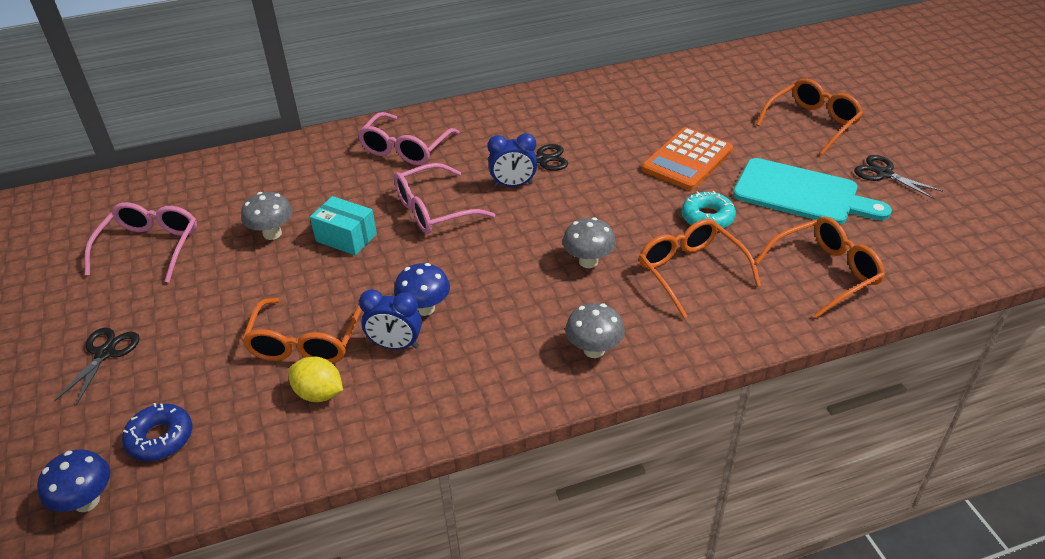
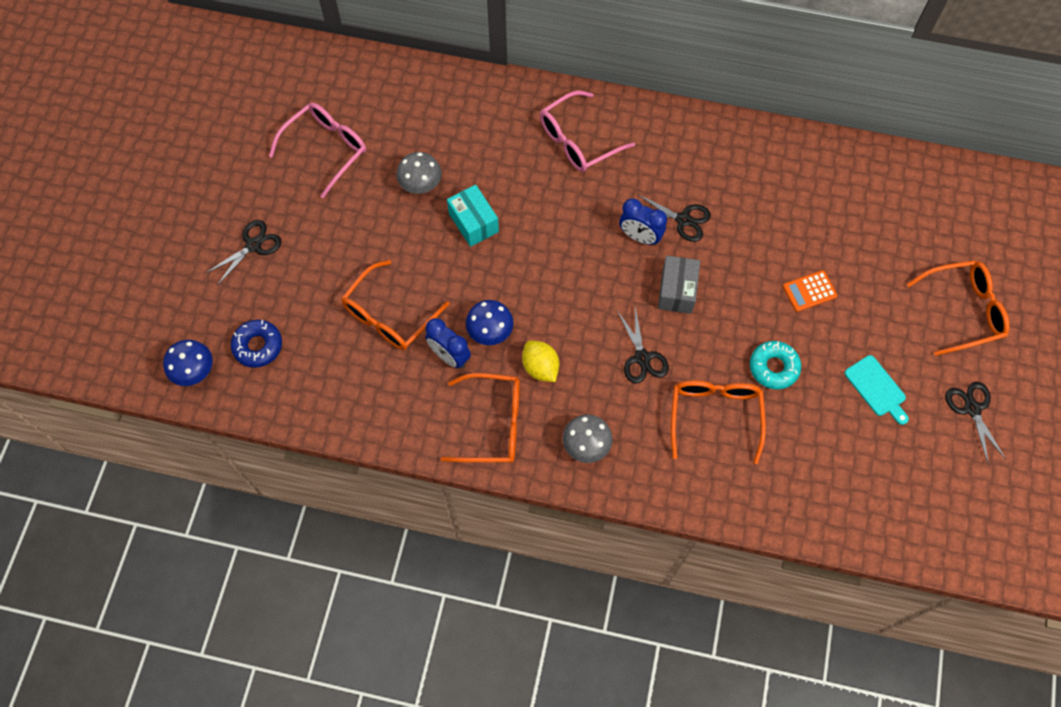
camera: 30 degrees right, 25 degrees up
yellow lemon [288,356,343,402] -> yellow lemon moved to [522,340,559,382]
pink glasses [394,163,495,234] -> none
grey mushroom [563,217,616,268] -> black scissors [618,307,669,384]
orange calculator [642,127,733,190] -> orange calculator [783,270,837,312], size x0.54
turquoise cutting board [733,158,892,225] -> turquoise cutting board [845,355,909,425], size x0.52
orange glasses [755,217,885,318] -> orange glasses moved to [441,373,520,463]
none -> grey box [658,256,700,314]

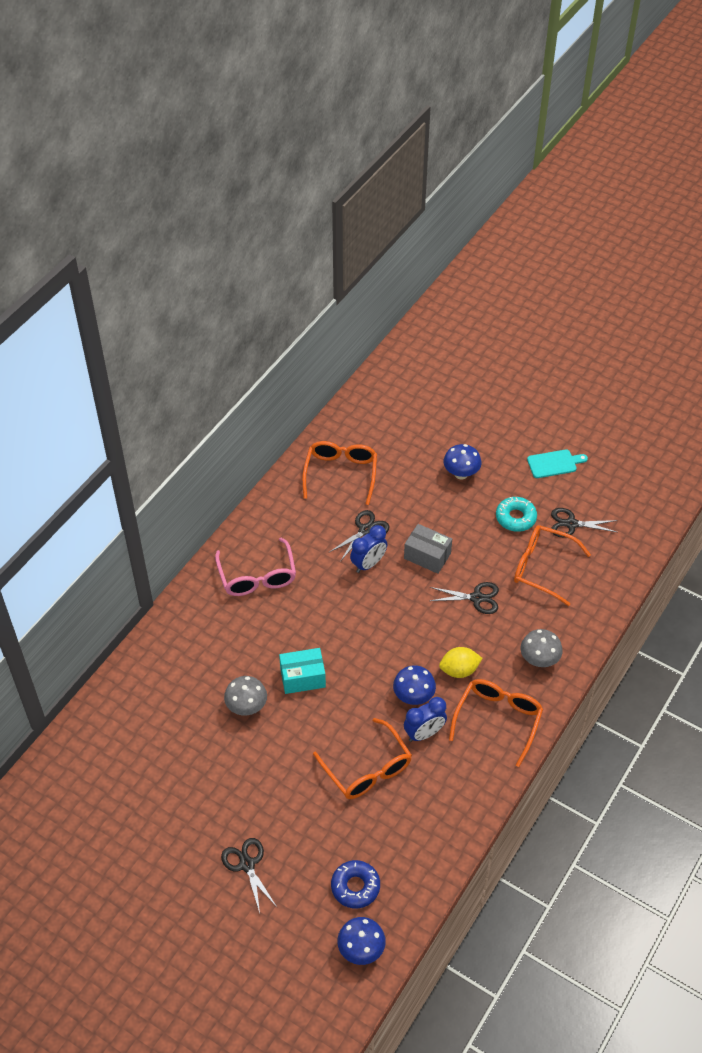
camera: 70 degrees left, 15 degrees down
pink glasses [269,103,366,198] -> none
orange calculator [783,270,837,312] -> blue mushroom [444,444,481,480]
orange glasses [907,260,1010,356] -> orange glasses moved to [302,441,377,505]
black scissors [945,382,1006,463] -> black scissors moved to [551,508,618,537]

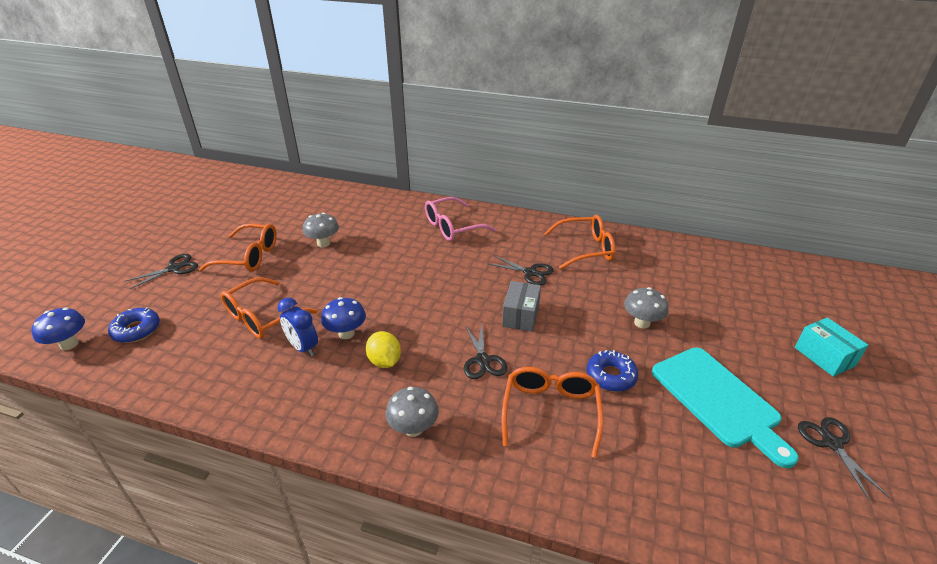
camera: 75 degrees right, 15 degrees down
turquoise box [279,648,326,694] -> turquoise box moved to [795,317,868,377]
blue clock [350,525,387,573] -> none
blue mushroom [444,444,481,480] -> grey mushroom [624,287,669,329]
orange glasses [449,679,543,767] -> orange glasses moved to [199,224,277,272]
turquoise donut [496,497,537,532] -> blue donut [587,350,638,392]
turquoise cutting board [527,449,588,478] -> turquoise cutting board [652,347,799,468], size x1.92
black scissors [551,508,618,537] -> black scissors moved to [798,417,889,501]

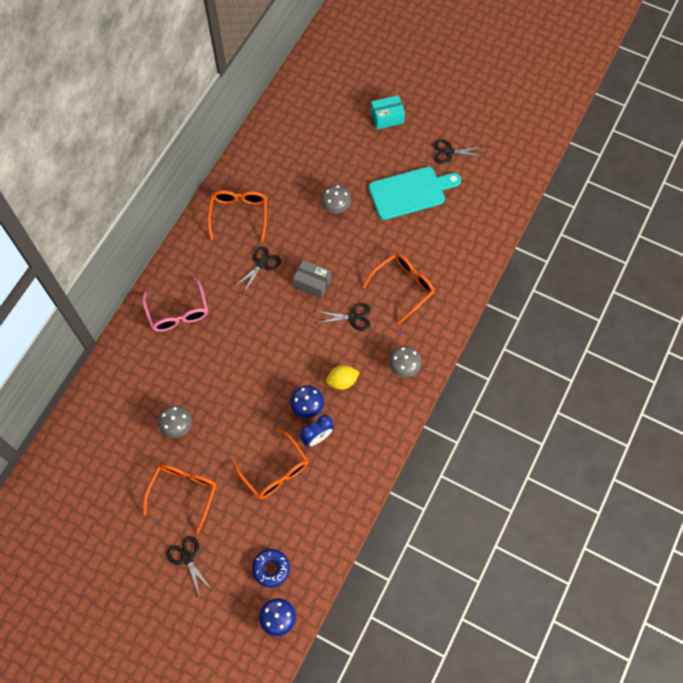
camera: 80 degrees left, 30 degrees up
orange glasses [502,367,603,458] -> orange glasses turned 120 degrees clockwise [363,253,434,324]
blue donut [587,350,638,392] -> none

